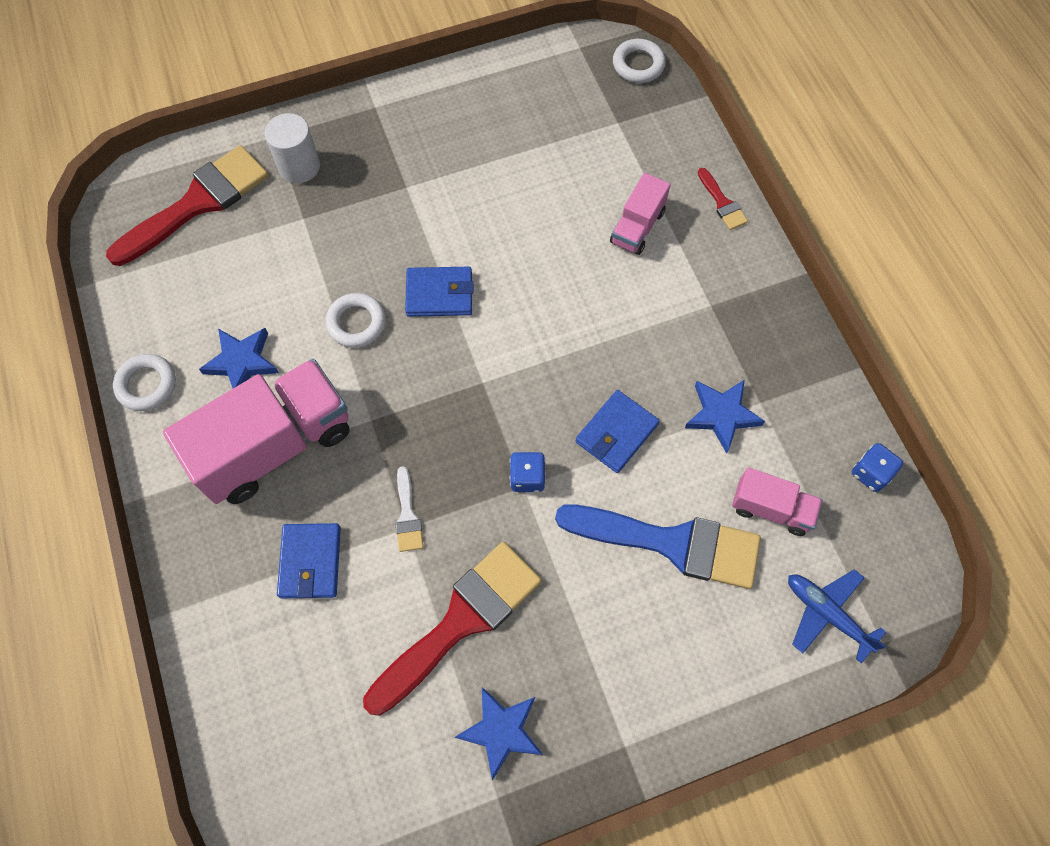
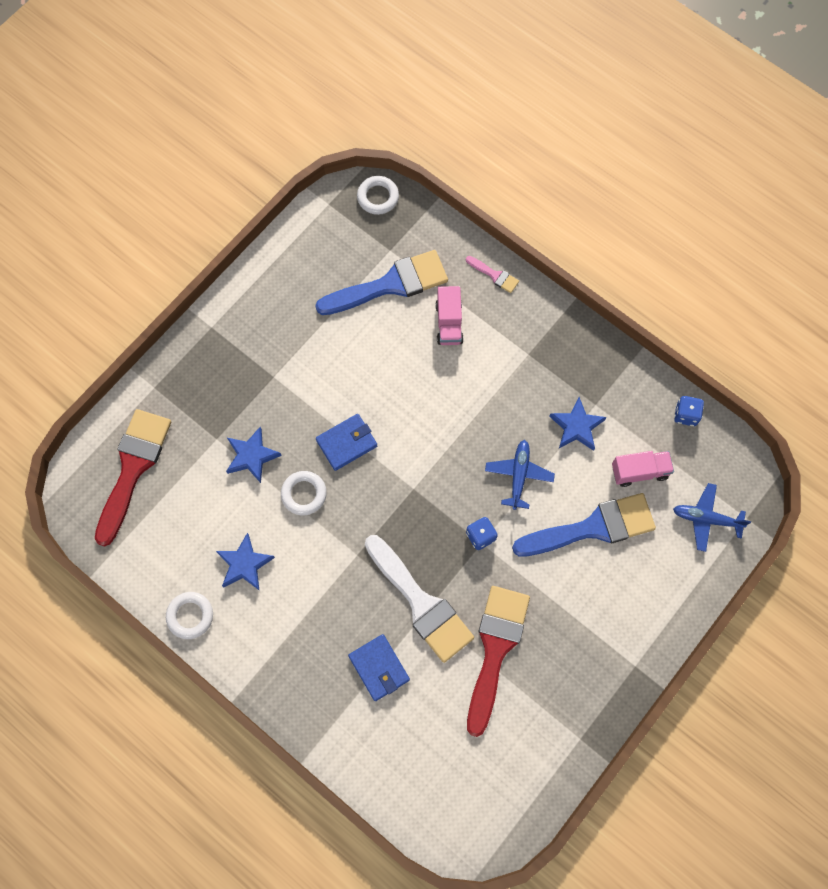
camera: 30 degrees left, 5 degrees up
pink truck [163,359,350,504] -> none
white cylinder [265,113,320,183] -> none
white brush [395,466,423,552] -> white brush [365,535,474,663], size x2.28
blue star [455,687,543,780] -> blue star moved to [226,427,282,483]
blue wallet [576,390,659,473] -> blue plane [485,440,555,510]
red brush [698,168,748,230] -> pink brush [466,256,519,293]
none -> blue brush [315,250,448,315]

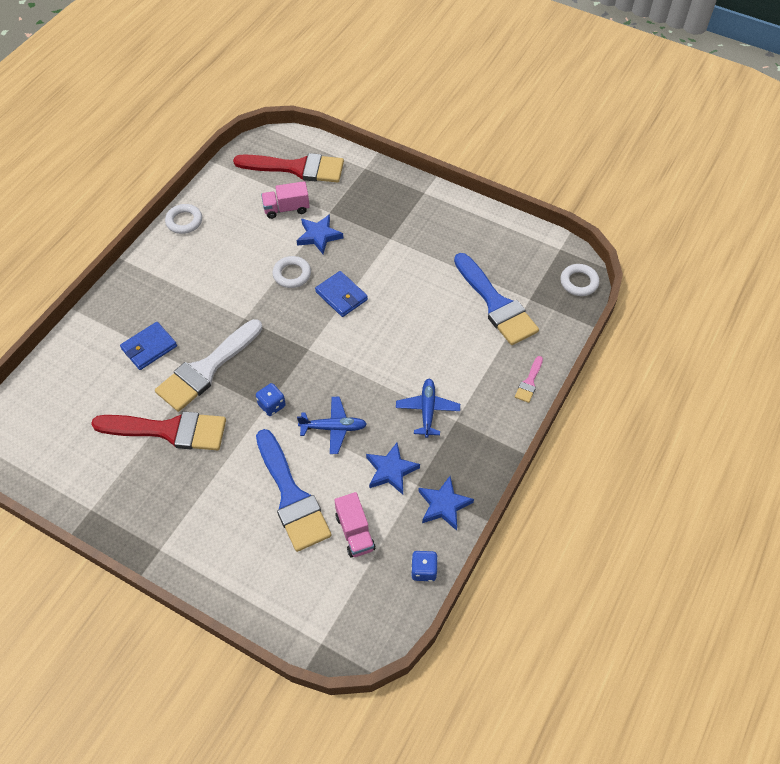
camera: 80 degrees right, 15 degrees down
blue star [216,533,275,590] -> blue star moved to [418,476,474,531]
pink truck [436,286,464,345] -> pink truck moved to [261,181,310,219]
blue plane [673,483,751,552] -> blue plane moved to [396,379,460,438]

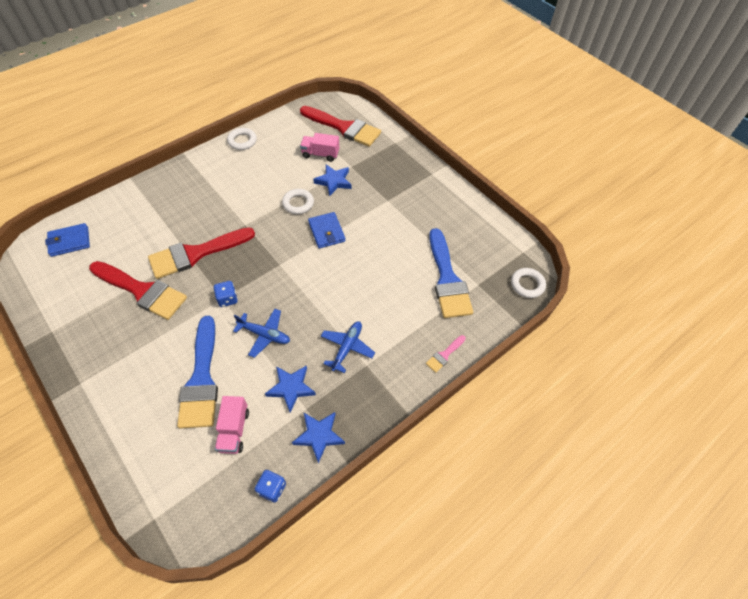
camera: 20 degrees right, 0 degrees up
blue wallet [120,322,177,370] -> blue wallet moved to [45,223,90,257]
white brush [155,319,262,412] -> red brush [148,227,255,279]

